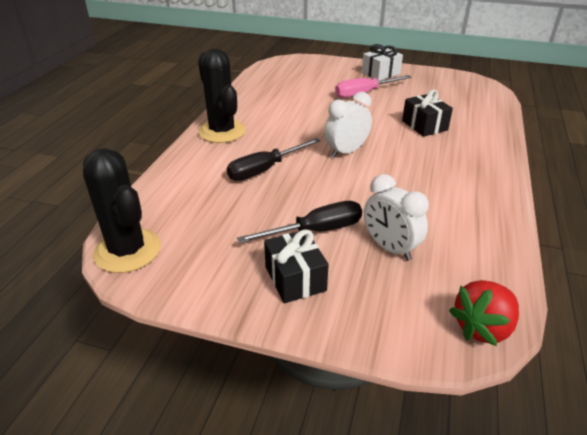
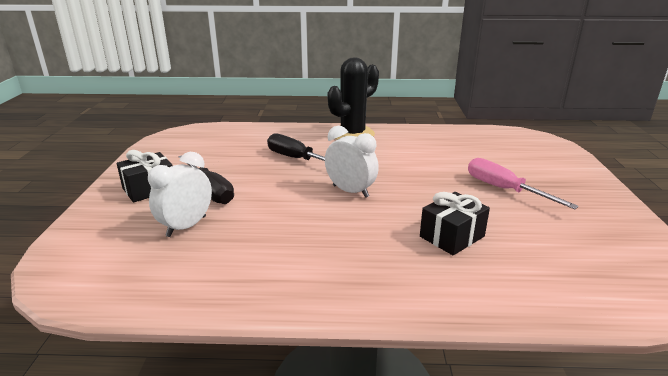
camera: 75 degrees right, 10 degrees down
black cactus [83,148,161,273] -> none
white gift [362,44,403,81] -> none
red strawberry [449,280,519,346] -> none

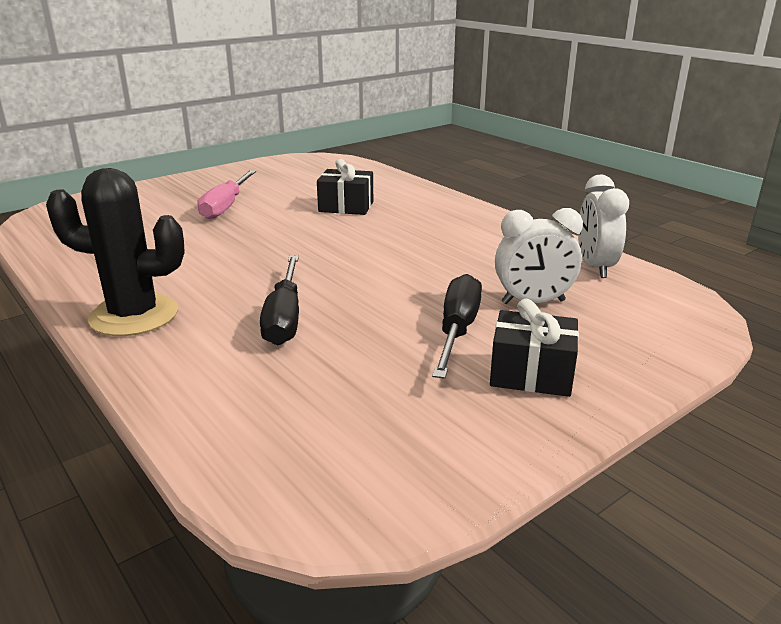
camera: 130 degrees left, 0 degrees up
white clock [325,126,379,198] -> white clock moved to [578,175,629,278]

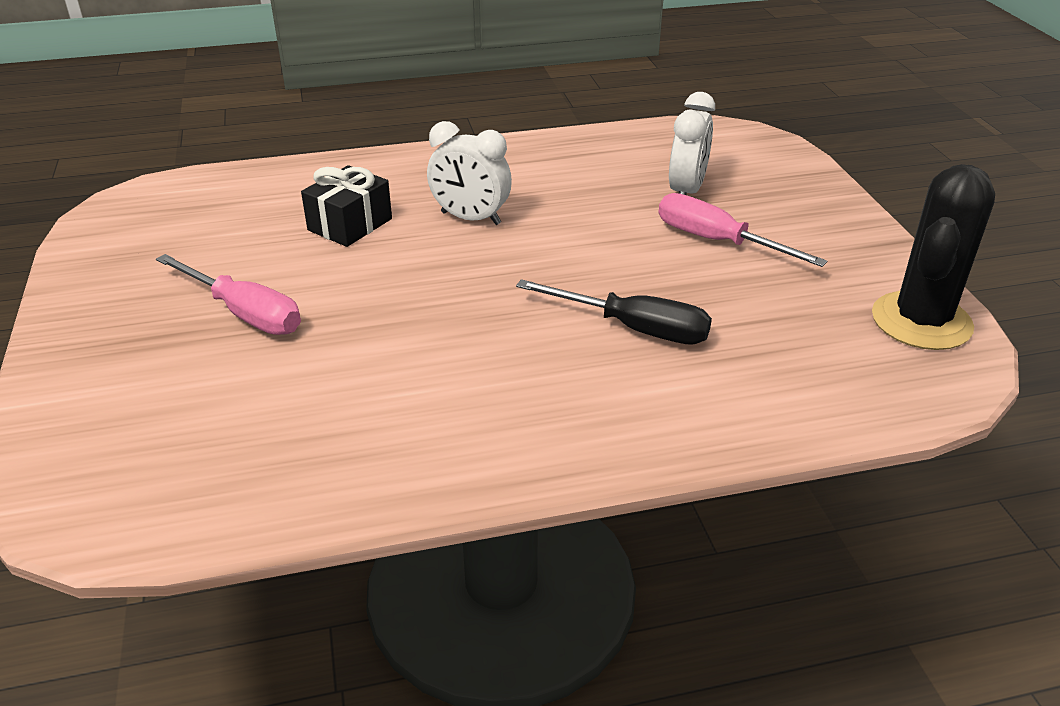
camera: 65 degrees left, 10 degrees up
black cactus [46,168,185,336] -> black cactus moved to [872,164,995,350]
black screwdriver [432,274,482,379] -> pink screwdriver [659,193,827,267]
black gift [490,299,579,397] -> none
white clock [578,175,629,278] -> white clock moved to [427,121,512,225]

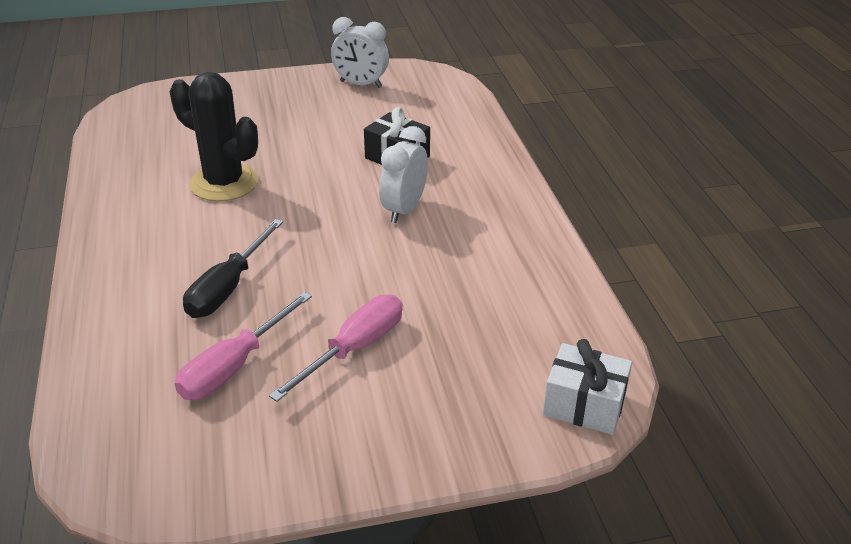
camera: 90 degrees right, 0 degrees up
pink screwdriver [156,254,301,335] -> pink screwdriver moved to [175,292,312,400]
white clock [669,92,715,195] -> white clock moved to [331,17,389,88]
black cactus [872,164,995,350] -> black cactus moved to [170,72,258,201]
none -> white gift [543,339,632,435]

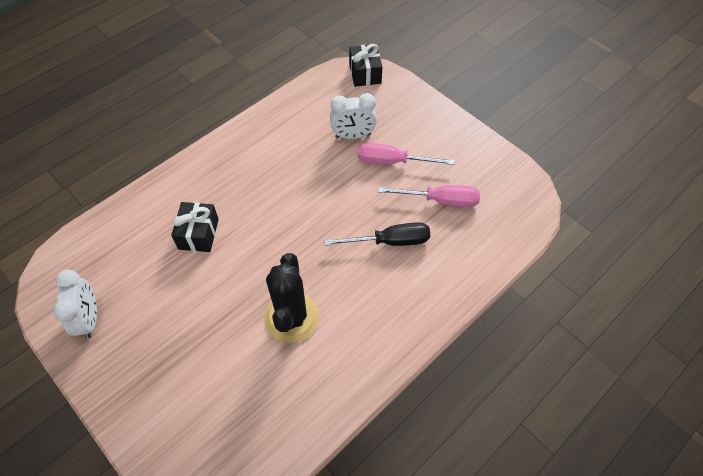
camera: 120 degrees left, 20 degrees up
white clock [379,126,428,223] -> white clock moved to [330,93,377,139]
white gift [543,339,632,435] -> black gift [349,44,382,87]

